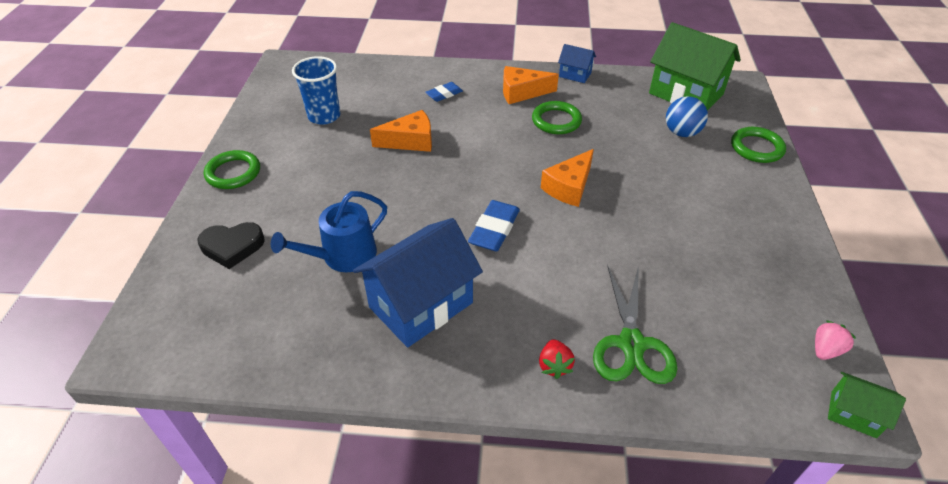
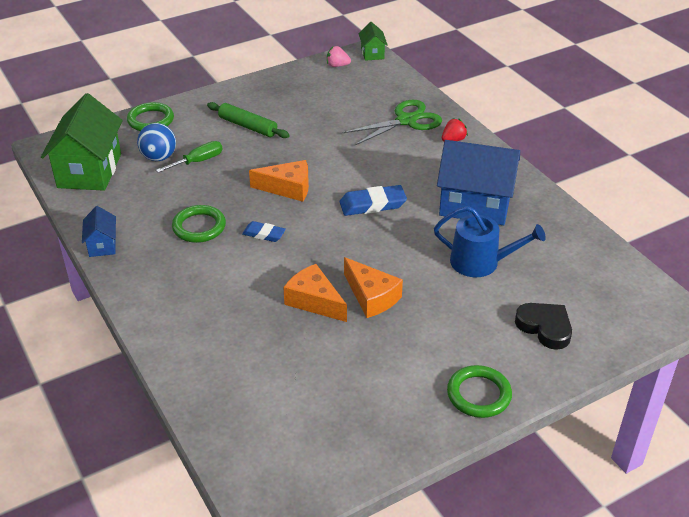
camera: 125 degrees left, 5 degrees down
blue cup [292,56,340,125] -> none
blue eraser [425,82,463,102] -> blue eraser moved to [242,221,286,242]
orange cheese [503,66,559,104] -> orange cheese moved to [344,257,403,318]
none -> green screwdriver [156,141,223,173]
none -> green rolling pin [207,102,290,138]

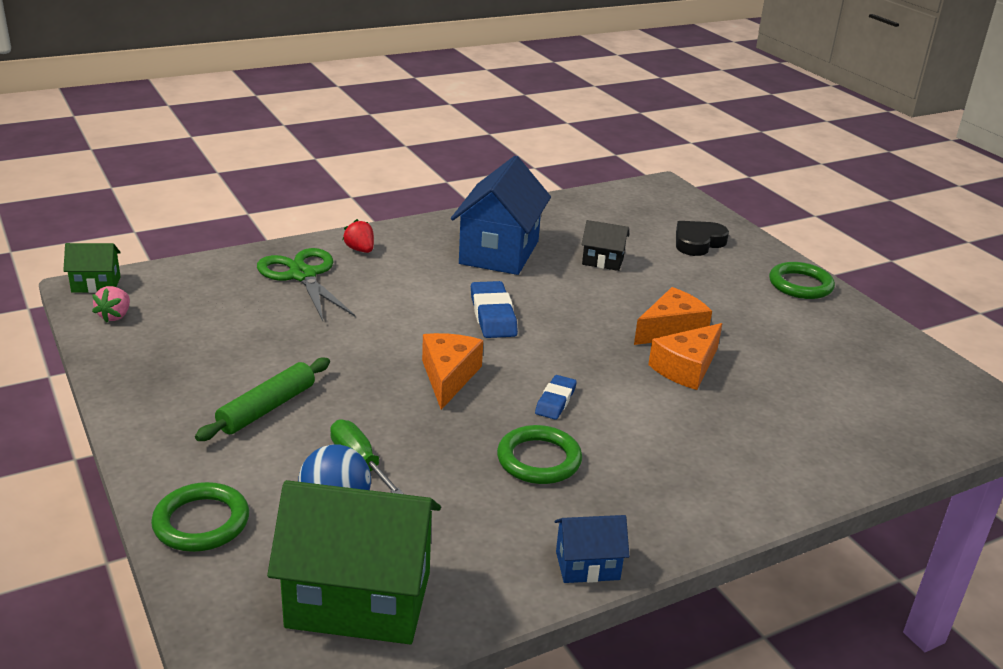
camera: 90 degrees left, 10 degrees down
blue watering can [434,206,546,277] -> black house [581,220,629,271]

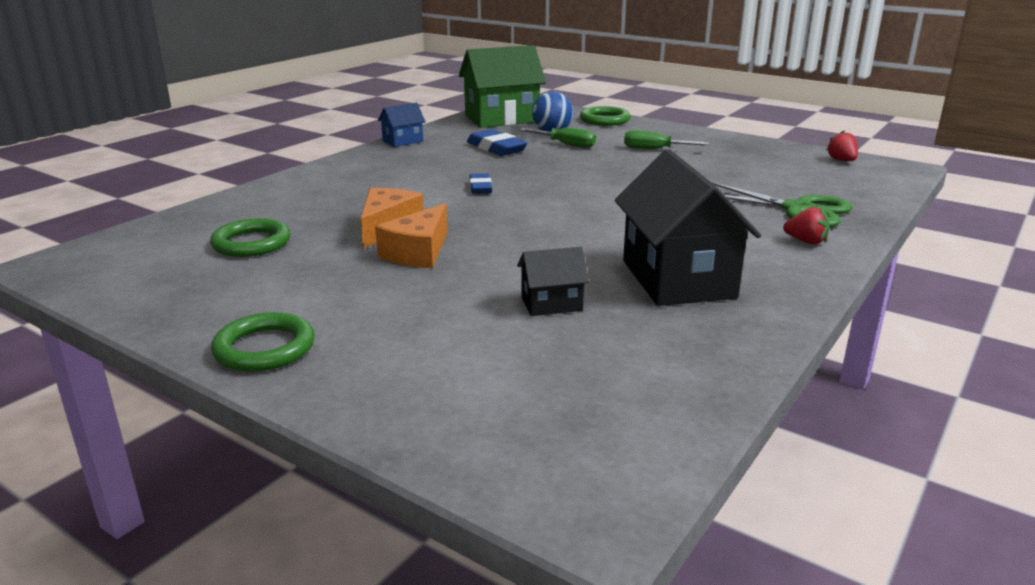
camera: 155 degrees right, 5 degrees down
green house [63,243,121,293] -> none
pink strawberry [92,286,130,323] -> red strawberry [826,131,858,161]
green rolling pin [195,358,330,441] -> green screwdriver [624,130,709,149]
orange cheese [422,333,483,410] -> none
blue house [451,156,551,275] -> black house [615,149,761,306]
blue eraser [471,281,518,338] -> blue eraser moved to [467,129,528,156]
green ring [497,425,582,484] -> green ring moved to [210,218,290,257]
black heart [676,221,729,256] -> none

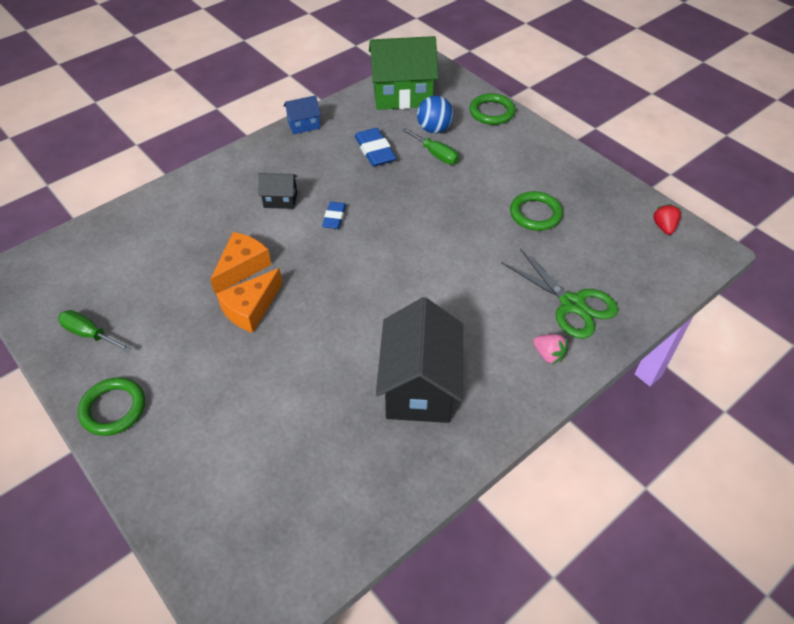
camera: 15 degrees right, 25 degrees up
green ring [210,218,290,257] -> green ring moved to [510,191,563,231]
black house [517,247,589,316] -> black house moved to [258,173,297,209]
green screwdriver [624,130,709,149] -> green screwdriver moved to [58,310,132,352]
red strawberry [783,207,830,245] -> pink strawberry [533,334,568,365]

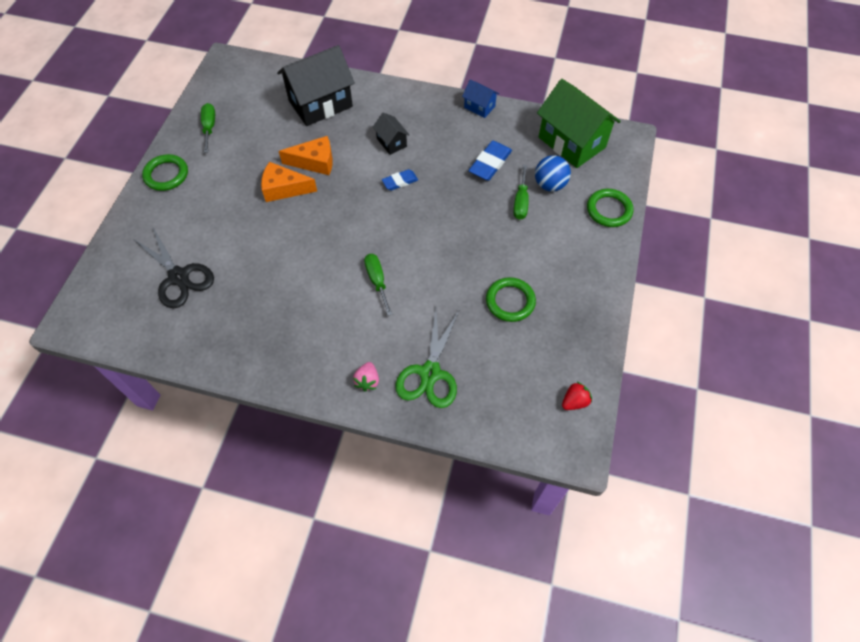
camera: 55 degrees right, 10 degrees up
black house [376,297,463,423] -> black house moved to [277,45,355,126]
none -> black scissors [133,226,214,308]
none -> green screwdriver [364,254,392,316]

